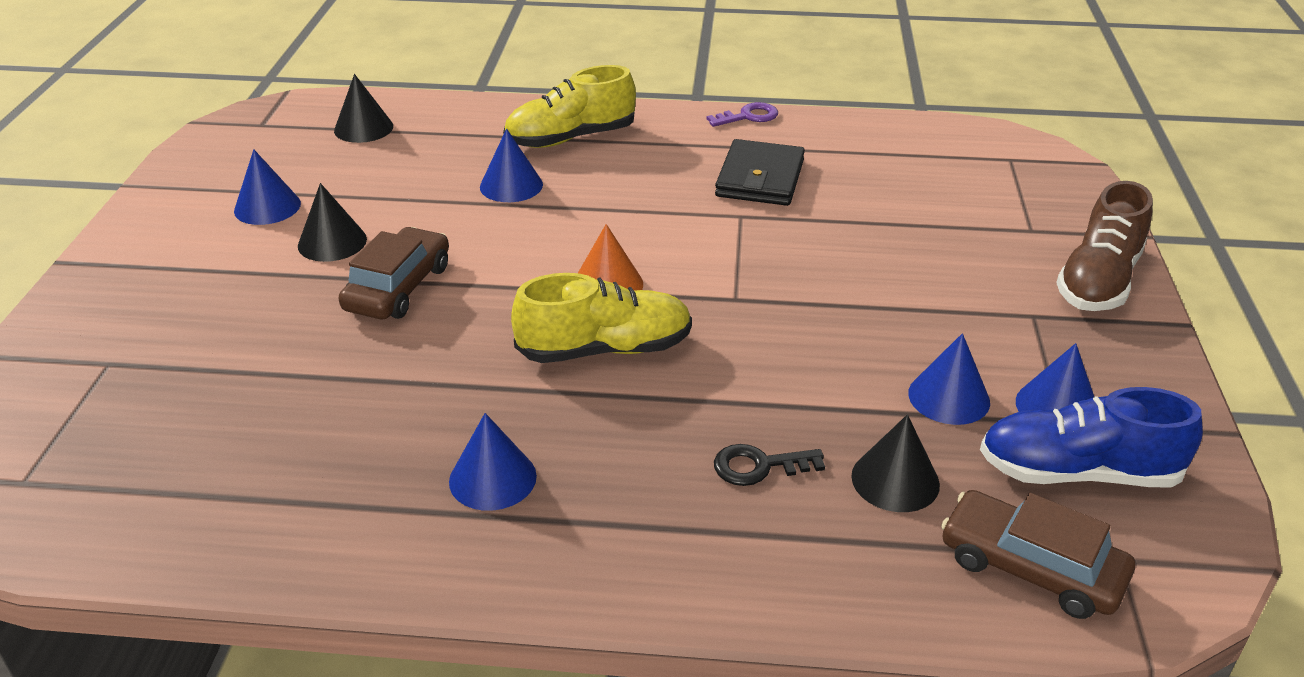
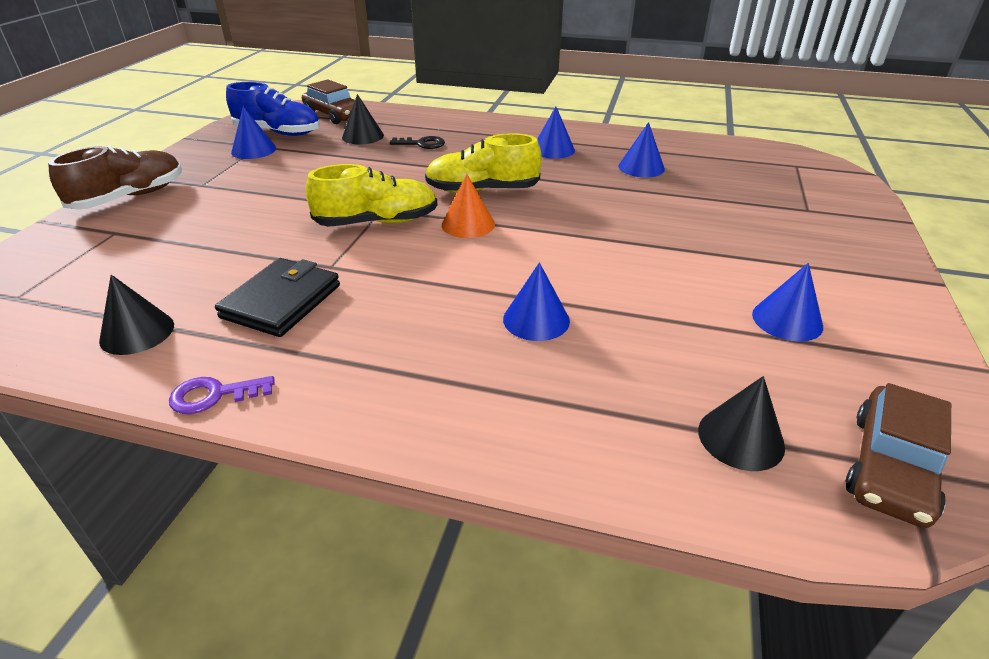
camera: 170 degrees left, 0 degrees up
black cone [298,183,367,262] -> black cone moved to [99,275,174,355]
brown car [339,227,449,319] -> brown car moved to [846,383,951,528]
yellow shoe [503,65,636,148] -> yellow shoe moved to [306,164,438,227]
blue cone [908,333,990,425] -> blue cone moved to [618,122,665,178]

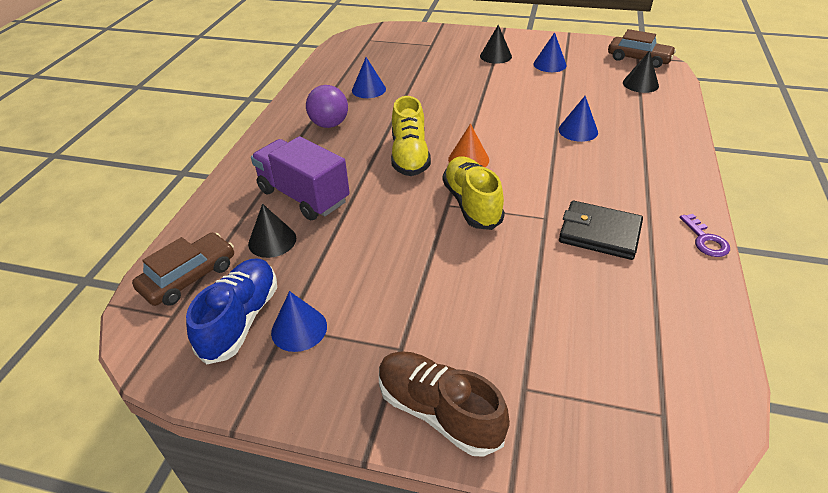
camera: 90 degrees left, 5 degrees up
black cone [99,275,174,355] -> black cone moved to [480,25,512,64]
black key [390,136,445,149] -> purple truck [251,136,350,221]
blue cone [537,107,575,159] -> purple ball [306,85,348,128]

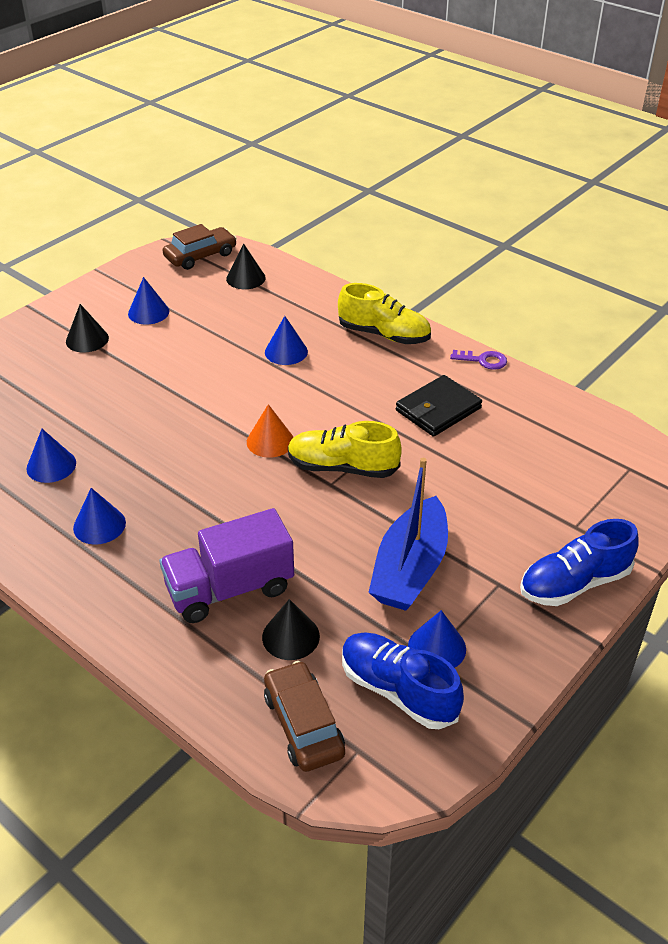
camera: 65 degrees left, 0 degrees up
purple ball [306,85,348,128] -> blue cone [73,488,126,545]
brown shoe [379,351,510,457] -> blue shoe [520,519,639,606]
yellow shoe [391,96,431,176] -> yellow shoe moved to [338,283,431,344]
none -> blue boat [368,458,448,611]

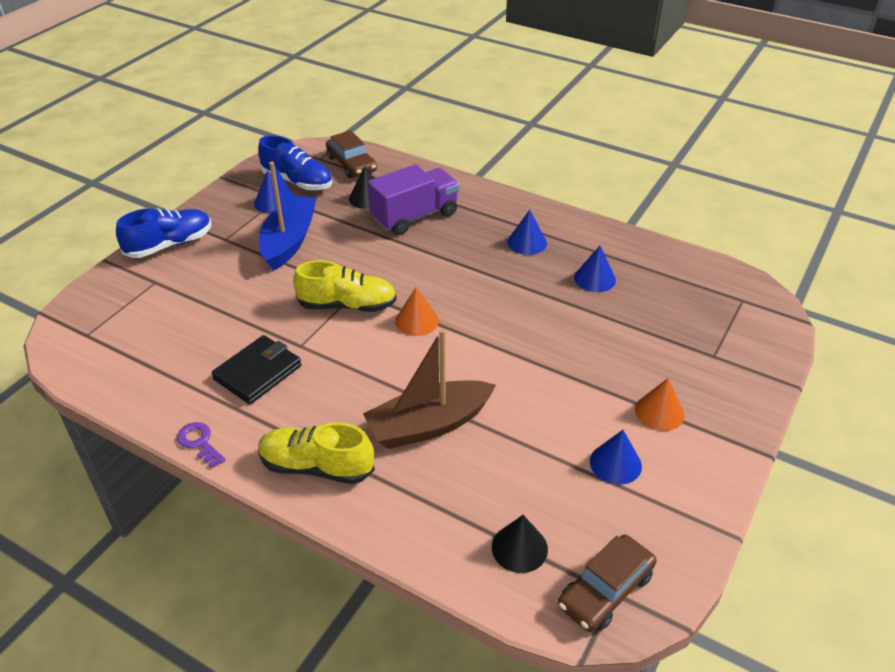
camera: 170 degrees right, 0 degrees up
black cone [66,304,109,353] -> orange cone [635,378,684,431]
blue cone [265,316,308,365] -> brown boat [363,329,496,449]
purple key [450,350,507,370] -> purple key turned 45 degrees clockwise [177,422,226,468]

